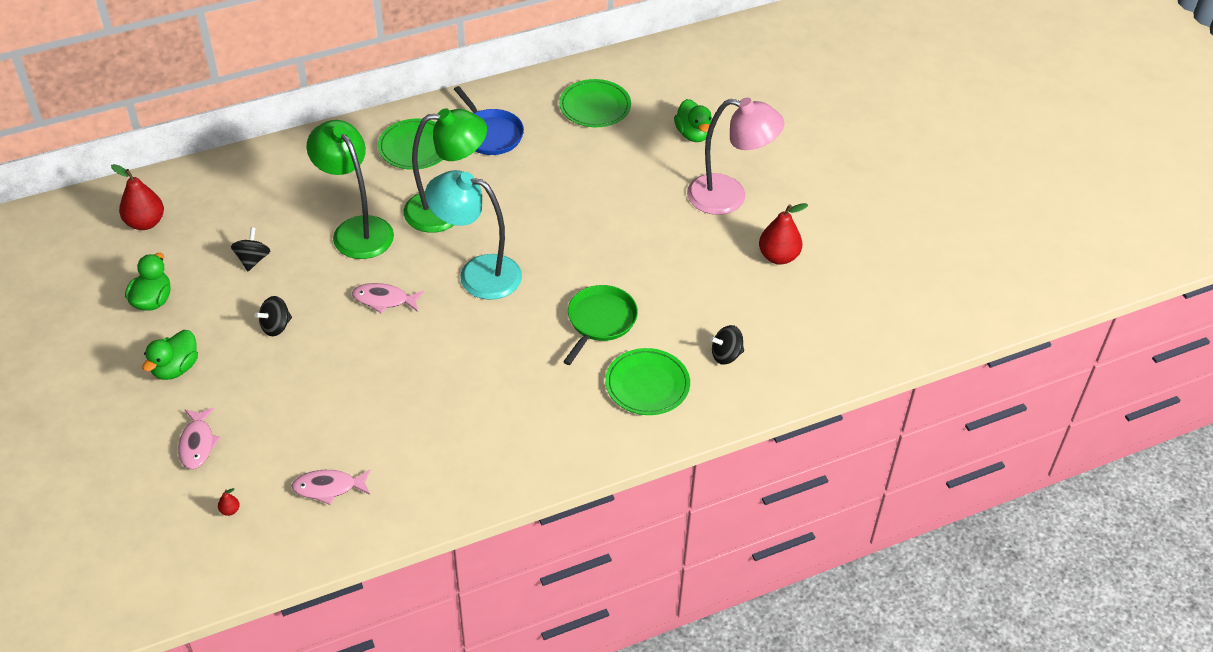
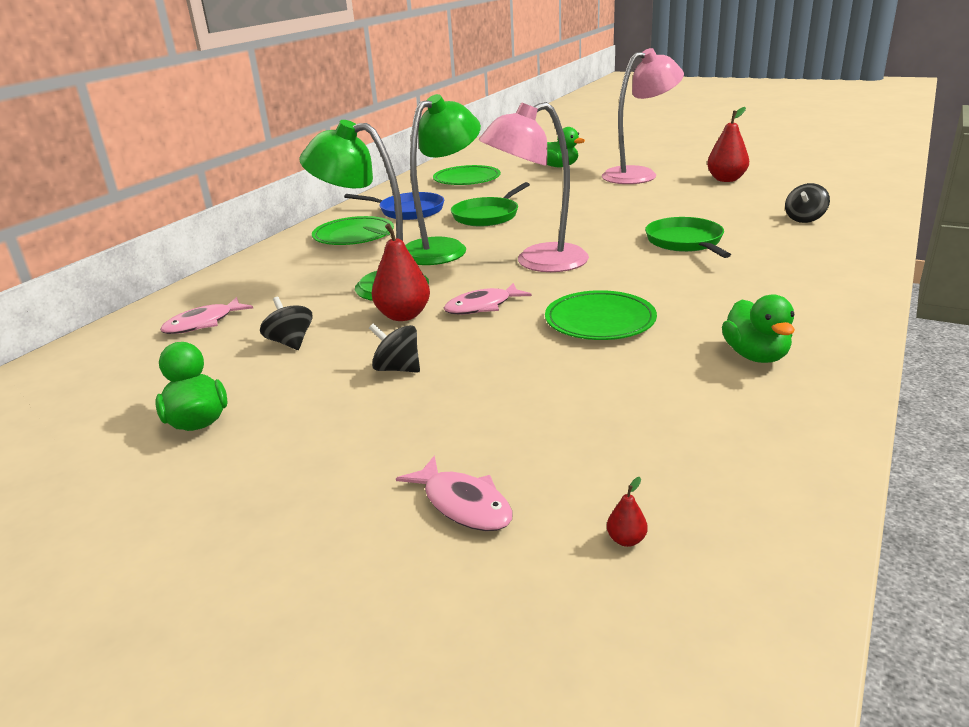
camera: 35 degrees left, 20 degrees down
red pear [111,164,164,230] -> red pear moved to [363,223,430,321]
green duck [142,330,198,380] -> green duck moved to [722,294,795,363]
black spinning top [255,296,292,336] -> black spinning top turned 105 degrees clockwise [369,323,420,373]
pink fish [292,469,370,505] -> pink fish moved to [160,297,253,334]
turquoise lamp [425,170,522,300] -> pink lamp [479,102,589,272]
green plate [605,348,690,415] -> green plate moved to [545,290,657,340]
none -> green pan [451,182,530,226]

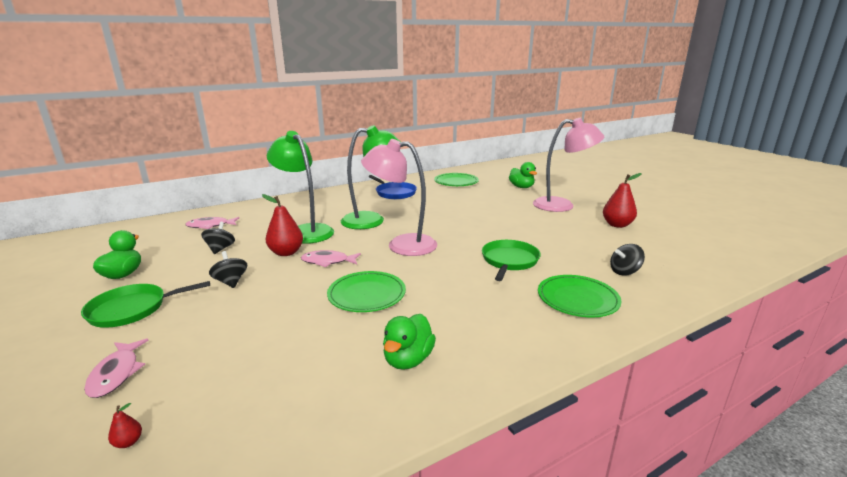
camera: 30 degrees right, 5 degrees down
green plate [312,216,394,245] -> green plate moved to [538,275,621,317]
green pan [451,182,530,226] -> green pan moved to [81,281,210,328]

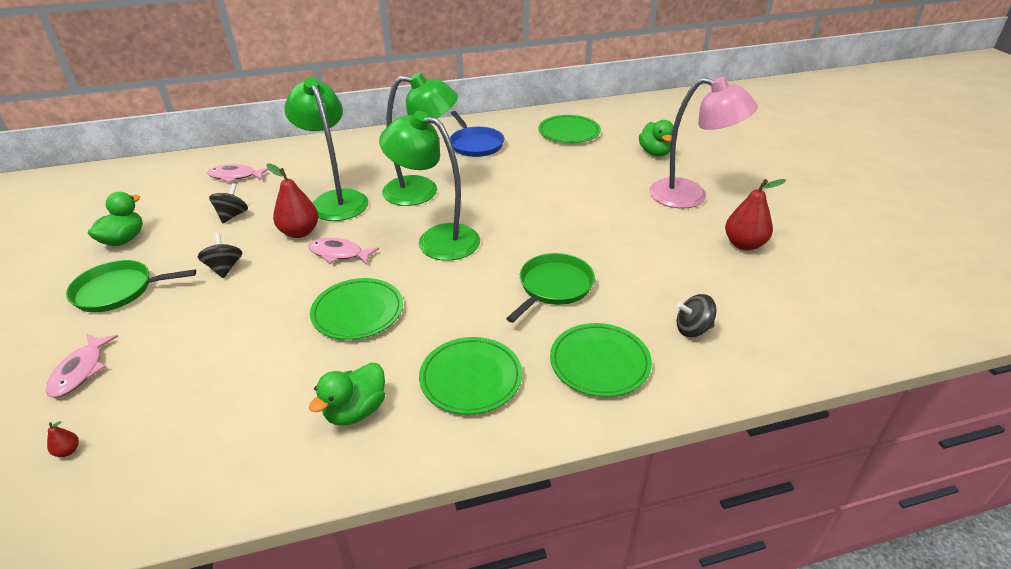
camera: 15 degrees right, 15 degrees up
pink lamp [361,139,437,256] -> green lamp [379,111,480,261]
none -> green plate [419,337,522,414]

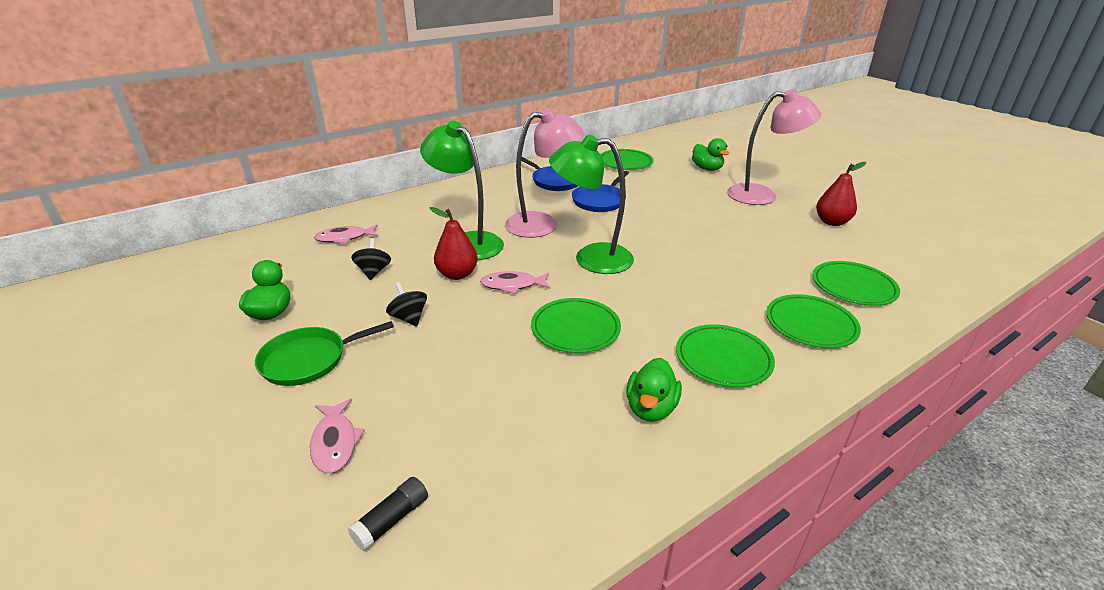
camera: 20 degrees left, 5 degrees down
red pear [47,421,79,457] -> black glue stick [348,477,428,551]
green lamp [382,72,458,206] -> pink lamp [505,108,584,238]
green pan [506,253,595,323] -> none
black spinning top [677,294,717,337] -> green plate [813,261,900,306]
none -> blue pan [572,171,629,212]

